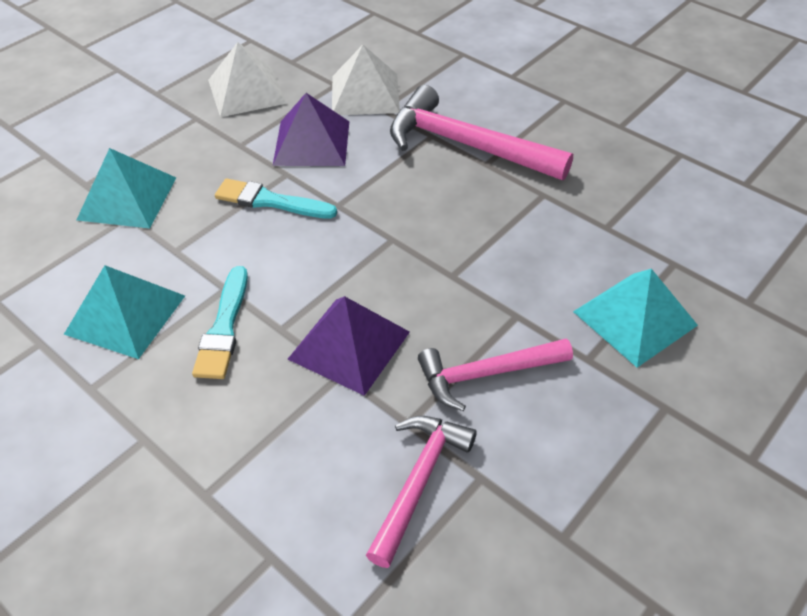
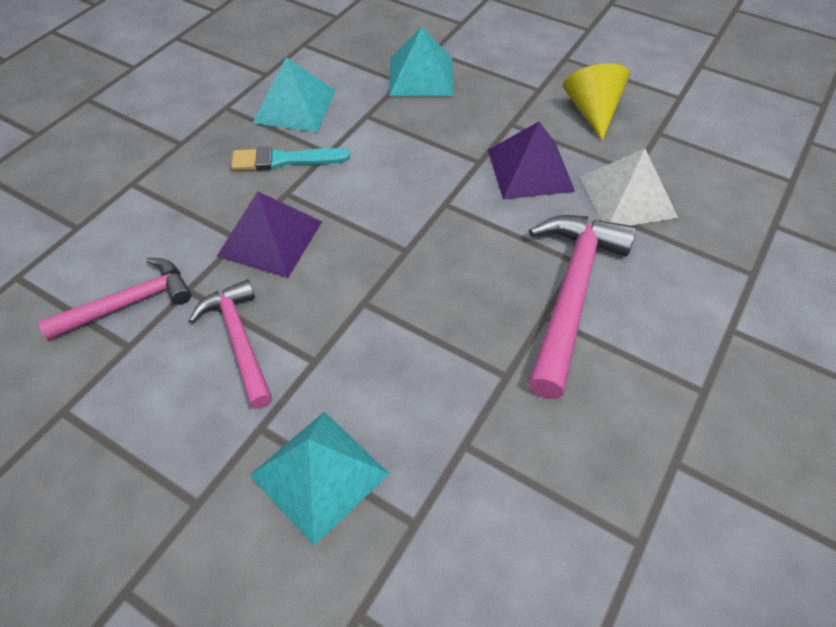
camera: 80 degrees right, 5 degrees up
white pyramid [208,42,287,117] -> yellow cone [563,63,630,141]
turquoise brush [215,179,337,219] -> none
pink hammer [366,416,477,568] -> pink hammer turned 45 degrees counterclockwise [38,258,192,340]

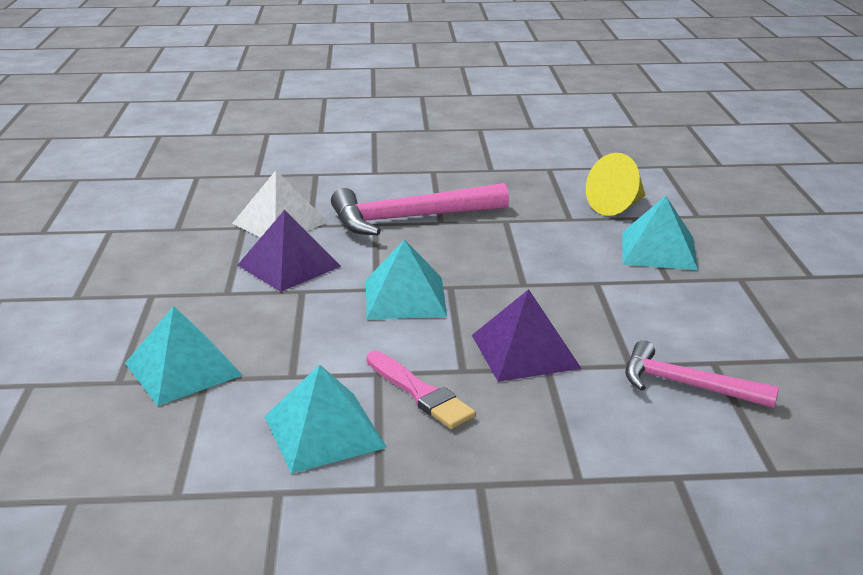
camera: 125 degrees left, 25 degrees down
pink hammer [189,279,272,409] -> none
turquoise brush [231,146,350,171] -> pink brush [366,351,476,429]
yellow cone [563,63,630,141] -> yellow cone moved to [586,153,646,216]
none -> turquoise pyramid [366,239,447,319]

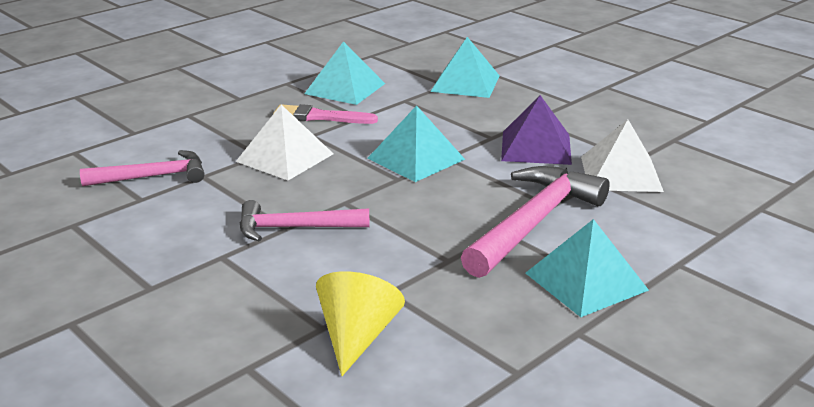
camera: 140 degrees right, 0 degrees up
purple pyramid [472,289,582,382] -> white pyramid [236,104,333,180]
turquoise pyramid [622,196,698,270] -> turquoise pyramid moved to [525,219,649,317]
none -> pink hammer [240,200,370,241]

